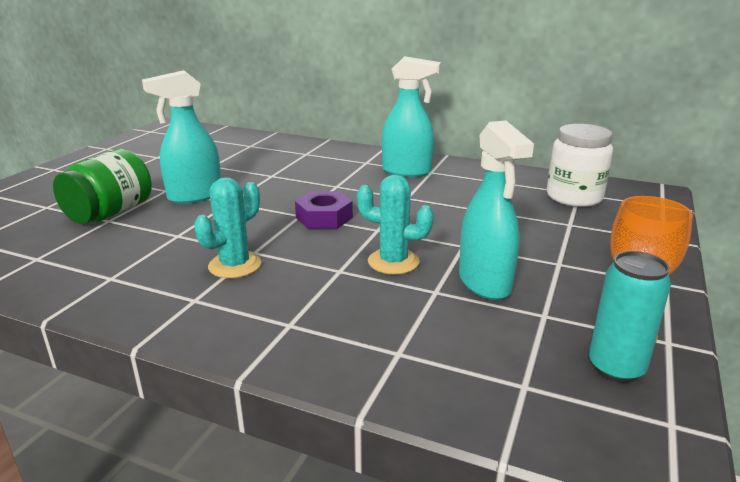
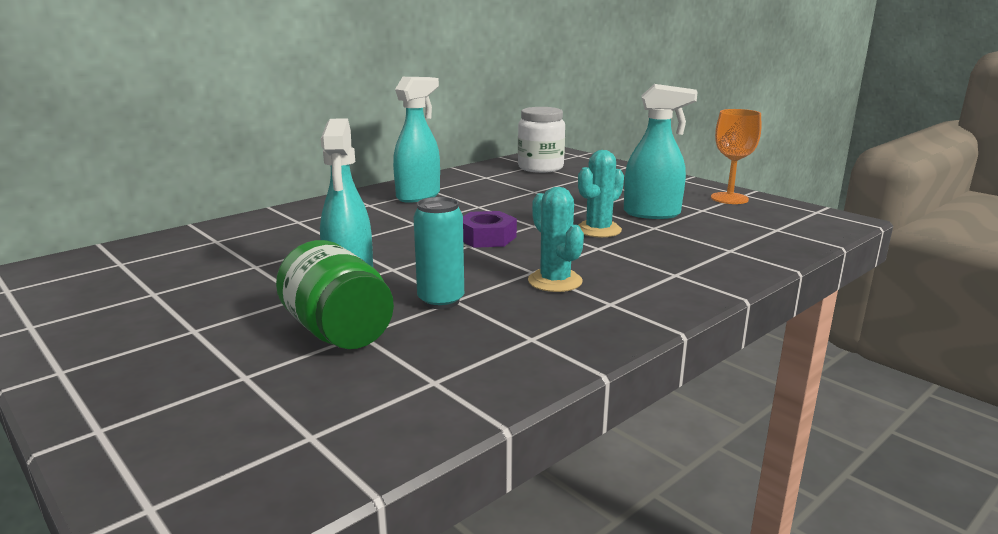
camera: 65 degrees left, 5 degrees down
turquoise can [589,251,671,383] -> turquoise can moved to [414,197,464,309]

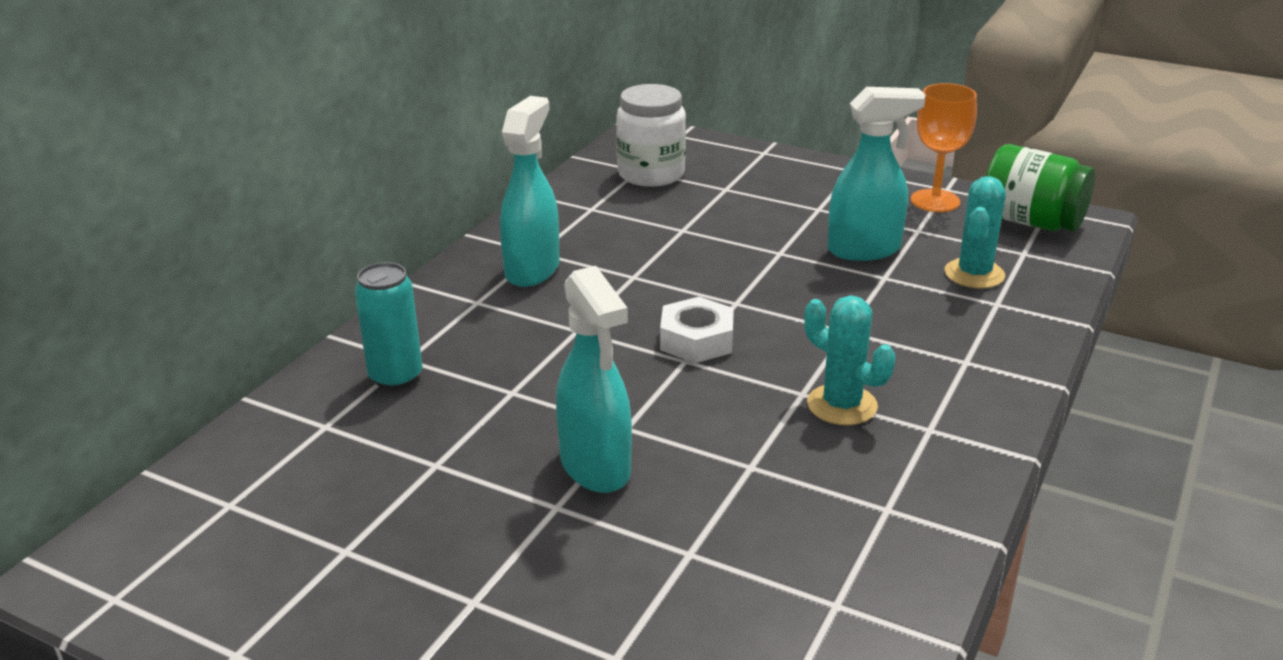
camera: 20 degrees left, 10 degrees up
green jar [276,240,394,349] -> green jar moved to [986,144,1095,232]
turquoise can [414,197,464,309] -> turquoise can moved to [355,262,423,390]
purple nut [463,211,517,248] -> white nut [660,297,734,363]
turquoise cactus [578,150,624,237] -> turquoise cactus moved to [944,176,1006,288]

